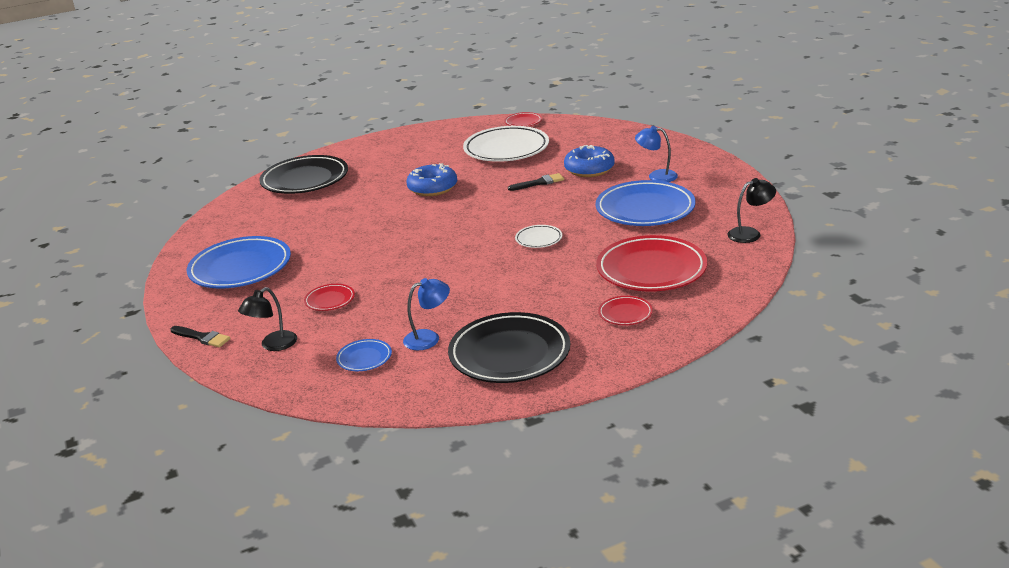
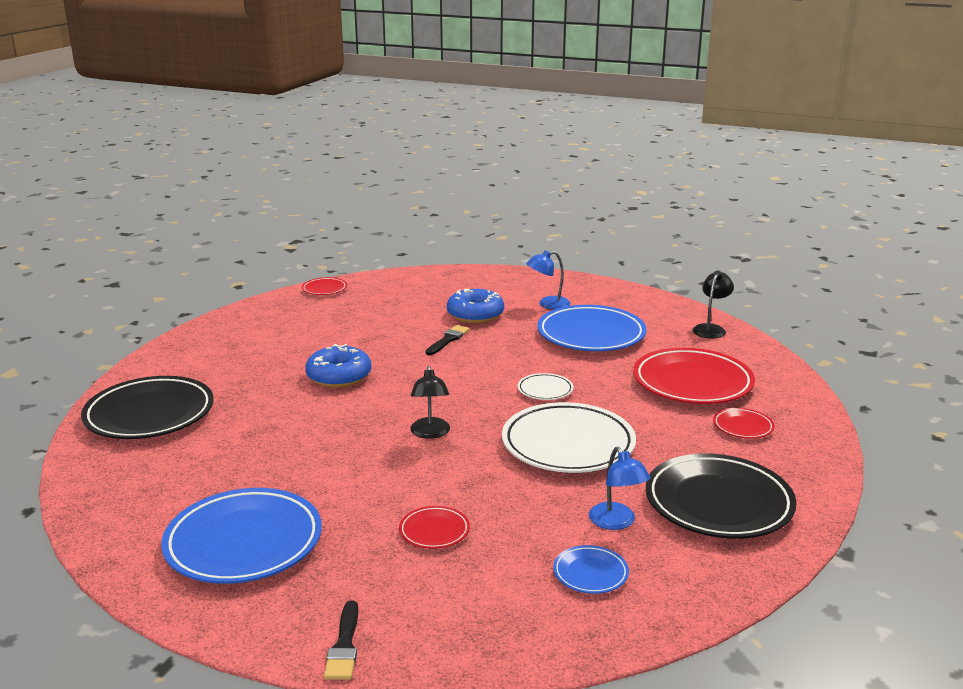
camera: 45 degrees left, 5 degrees down
black brush [170,326,230,347] -> black brush turned 105 degrees clockwise [324,600,358,680]
black lamp [238,287,297,351] -> black lamp moved to [410,366,450,439]
blue lamp [403,278,450,350] -> blue lamp turned 135 degrees clockwise [589,447,651,530]
white plate [463,126,549,162] -> white plate moved to [502,402,636,473]

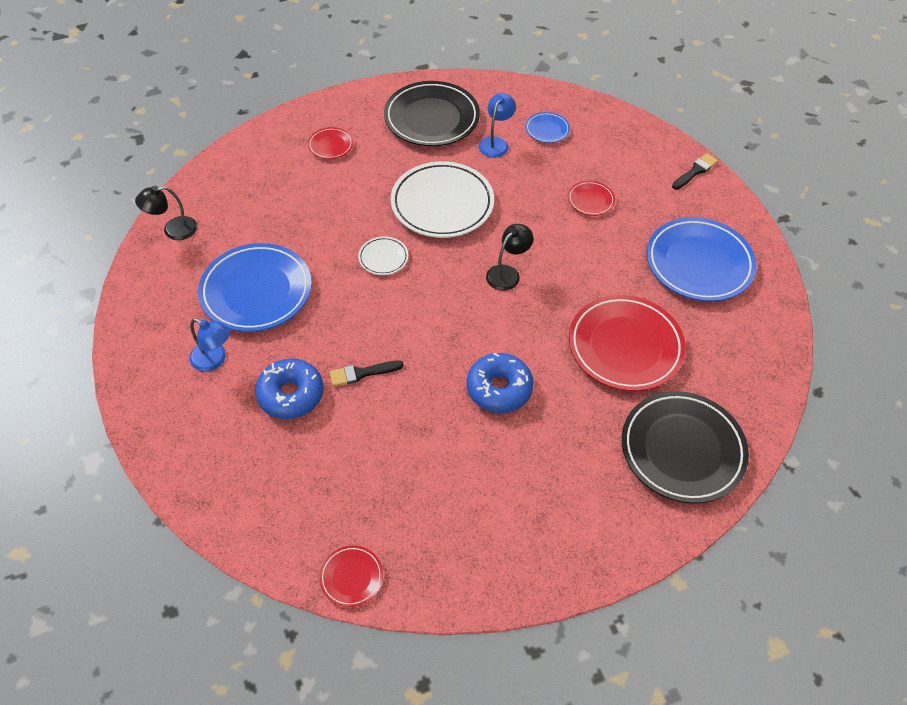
camera: 135 degrees left, 30 degrees up
red plate [633,348,755,404] -> red plate moved to [569,295,686,391]

